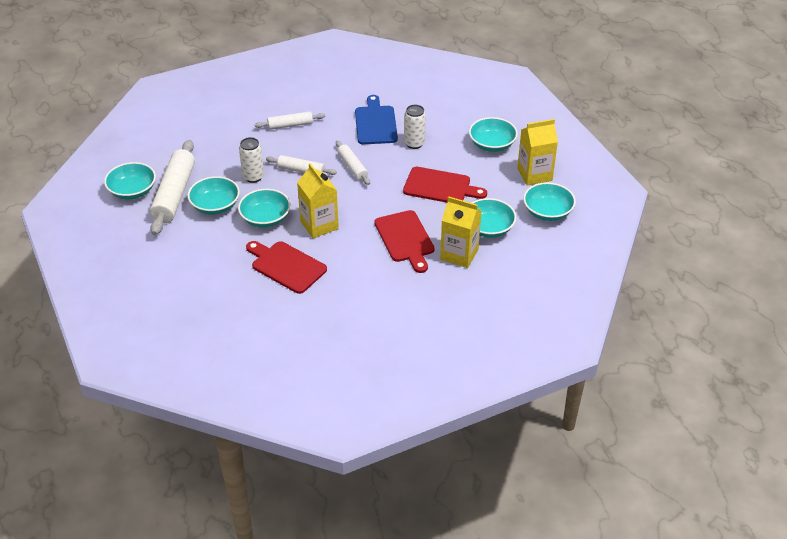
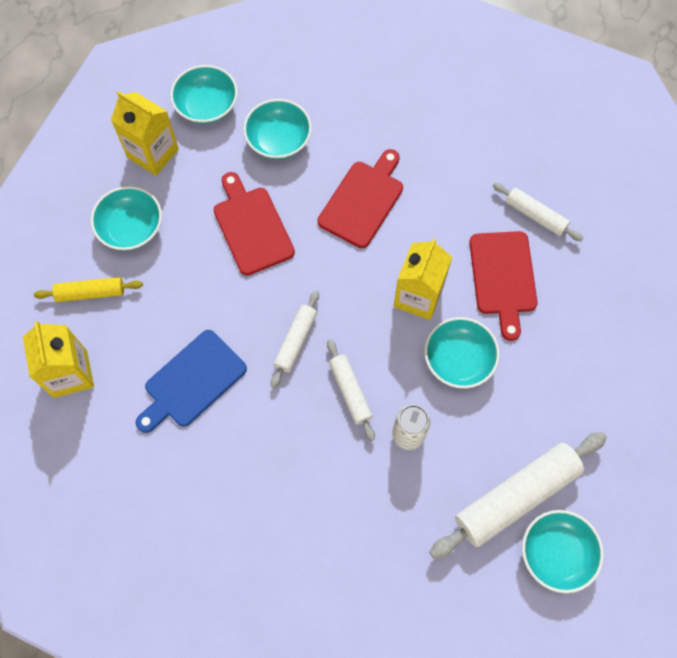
camera: 130 degrees left, 25 degrees up
turquoise bowl [187,176,240,214] -> none
white rolling pin [255,111,325,130] -> white rolling pin moved to [493,183,583,241]
white can [404,105,426,149] -> none
yellow carton [440,196,482,268] -> yellow carton moved to [23,321,94,398]
none -> yellow rolling pin [34,277,143,302]

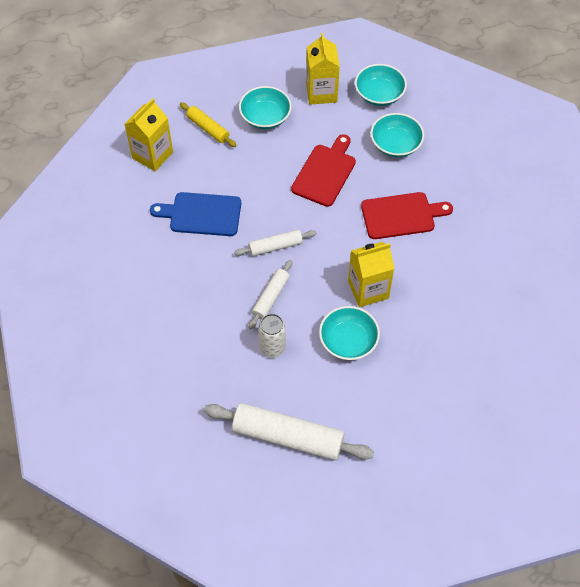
camera: 50 degrees right, 10 degrees down
red cutting board [469,231,537,341] -> none
white rolling pin [493,183,583,241] -> none
turquoise bowl [522,510,604,593] -> none

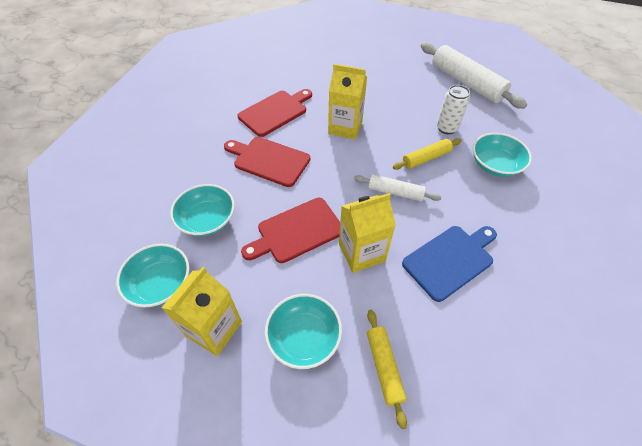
camera: 145 degrees left, 5 degrees down
yellow carton [124,98,173,171] -> yellow carton moved to [339,193,396,273]
blue cutting board [150,192,241,236] -> blue cutting board turned 75 degrees counterclockwise [402,226,497,302]
white rolling pin [249,260,292,329] -> yellow rolling pin [393,138,462,170]
turquoise bowl [319,306,380,360] -> turquoise bowl moved to [473,133,532,177]
none -> red cutting board [238,89,312,137]

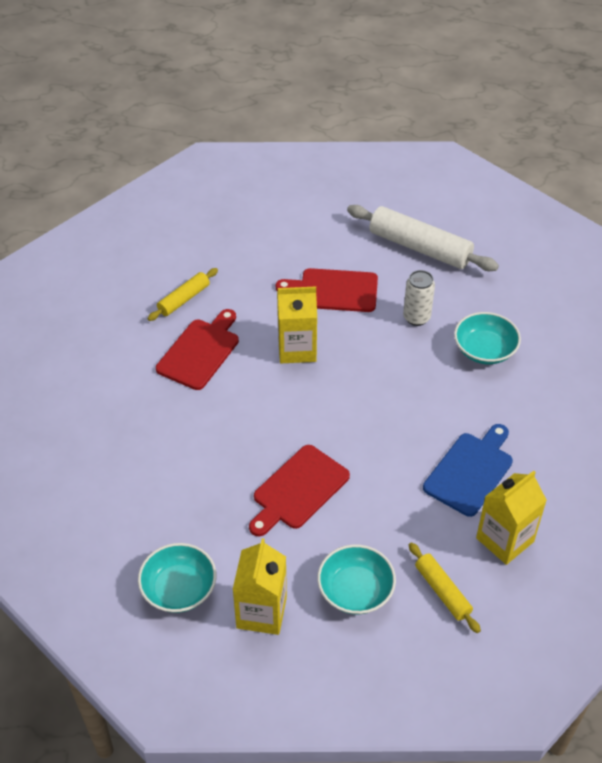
camera: 20 degrees left, 5 degrees down
turquoise bowl [170,184,235,237] -> none
red cutting board [224,137,310,187] -> red cutting board moved to [276,268,378,312]
yellow carton [339,193,396,273] -> yellow carton moved to [476,471,547,565]
white rolling pin [354,174,441,201] -> none
yellow rolling pin [393,138,462,170] -> yellow rolling pin moved to [147,268,218,321]

